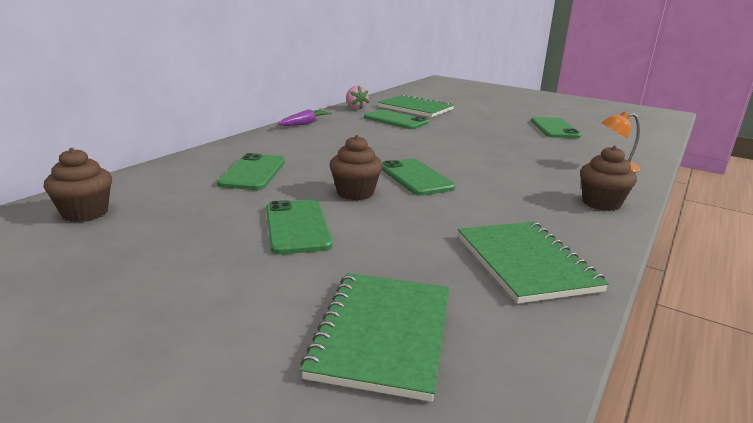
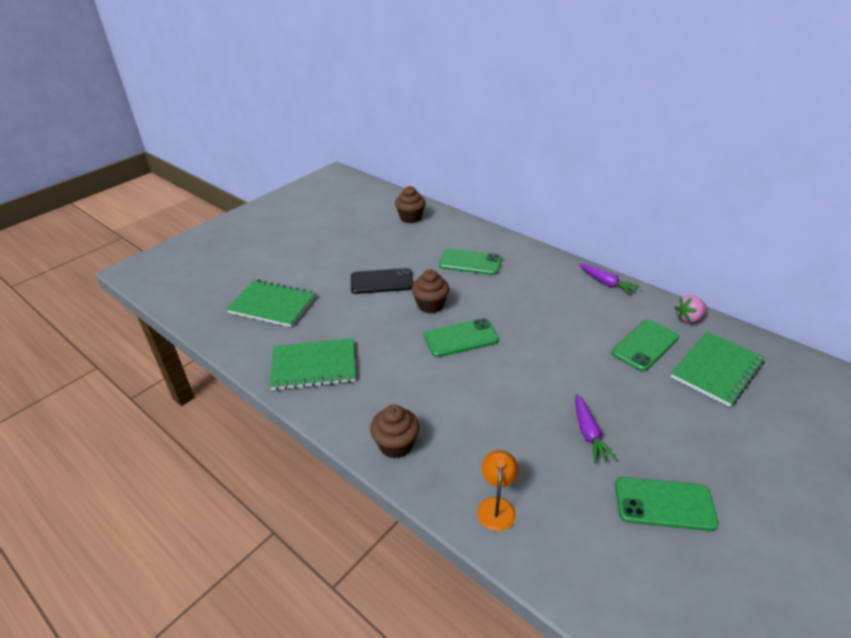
camera: 100 degrees right, 15 degrees up
green phone [266,200,333,254] -> black phone [351,268,413,294]
none -> purple carrot [575,394,617,464]

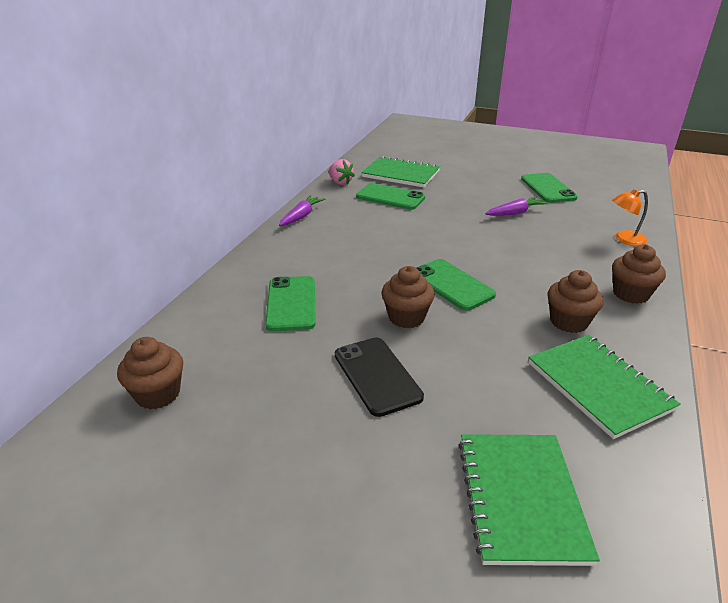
camera: 110 degrees left, 5 degrees down
none -> brown cupcake [548,270,604,333]

